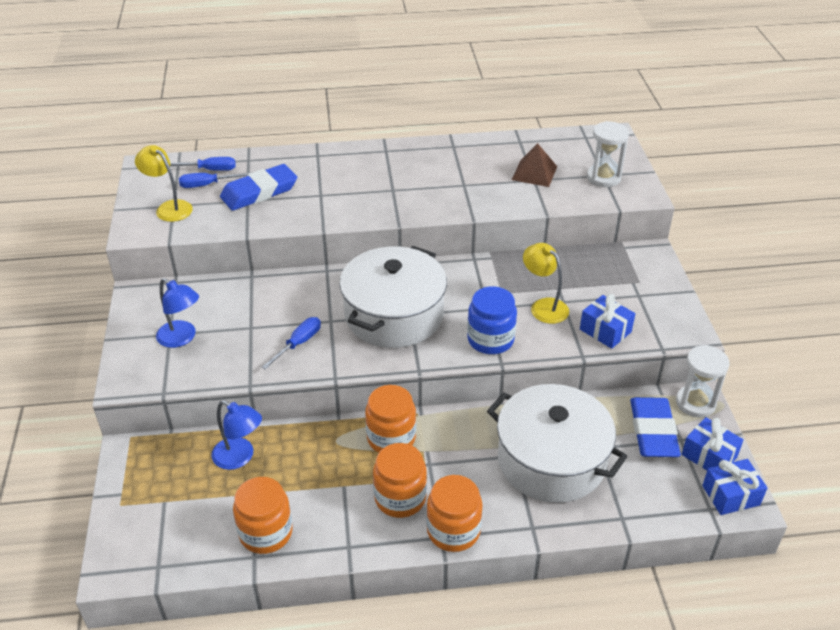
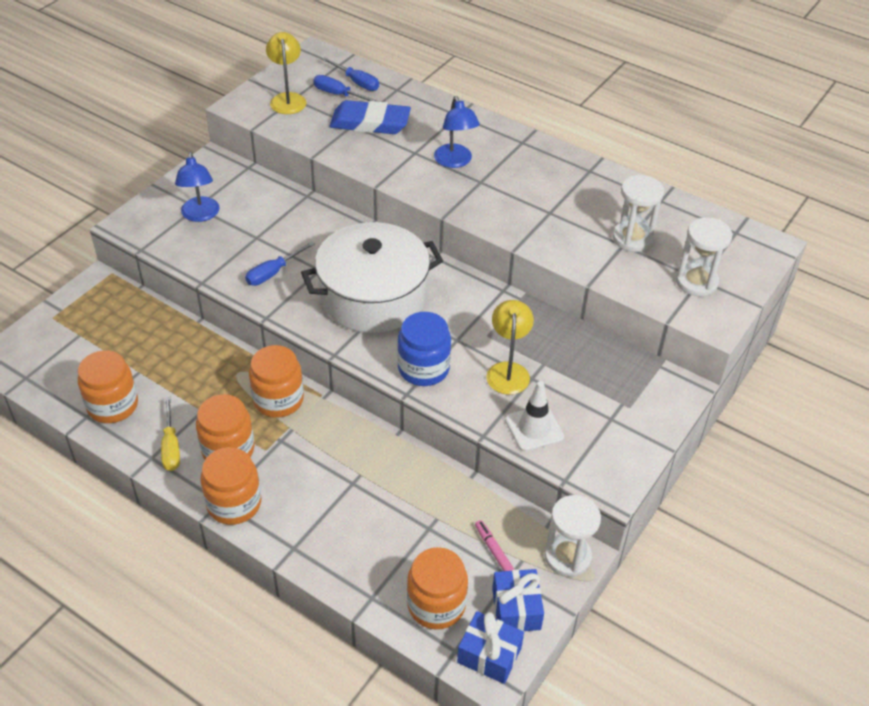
camera: 40 degrees right, 5 degrees up
blue lamp [211,400,262,470] -> blue lamp moved to [434,96,480,168]
blue screwdriver [261,317,321,370] -> blue screwdriver turned 150 degrees clockwise [245,241,315,286]
white pot [487,384,628,503] -> none
brown pyramid [512,143,557,187] -> white hourglass [613,175,664,252]
blue gift [580,294,635,349] -> white traffic cone [505,381,564,452]
blue eraser [630,397,681,457] -> pink marker [475,520,515,571]
none -> yellow screwdriver [161,397,180,471]
none -> orange jar [407,547,468,629]

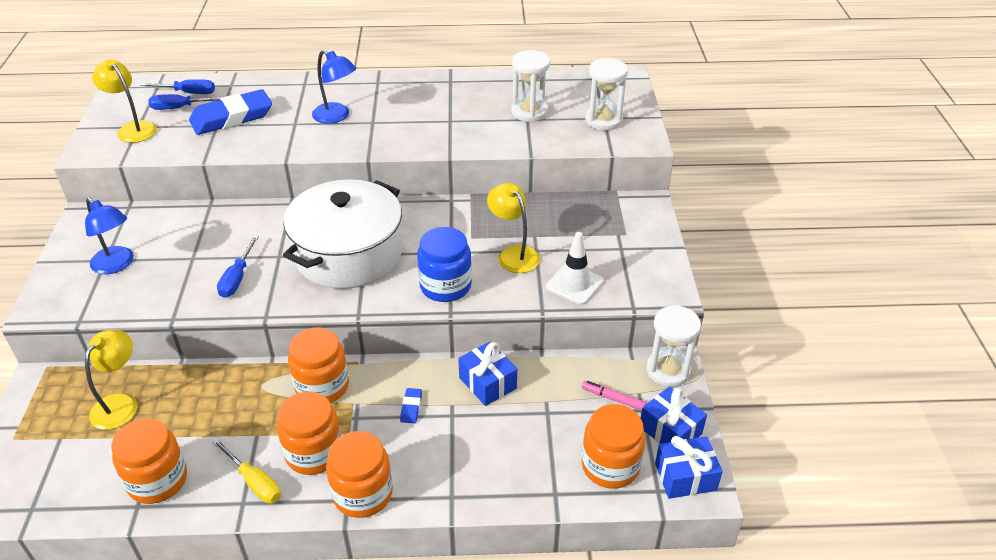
camera: 35 degrees left, 5 degrees down
none -> yellow lamp [85,330,137,430]
none -> blue eraser [400,388,422,423]
none -> blue gift [458,342,517,406]

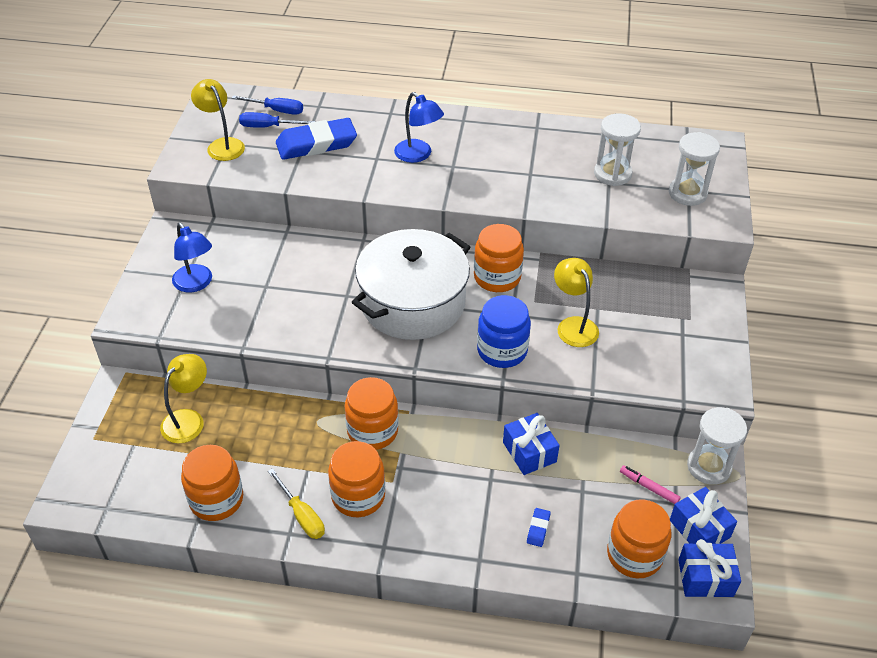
camera: 10 degrees right, 5 degrees up
blue screwdriver [217,235,259,298] -> none
orange jar [326,431,393,518] -> orange jar moved to [474,224,524,292]
blue eraser [400,388,422,423] -> blue eraser moved to [527,508,551,547]
white traffic cone [546,232,604,305] -> none

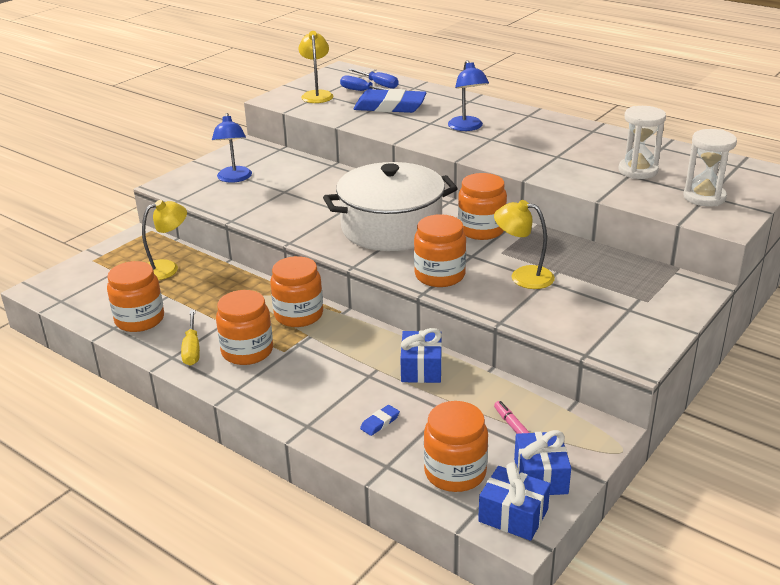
camera: 30 degrees right, 15 degrees down
blue jar [477,295,531,368] -> orange jar [414,214,466,287]
yellow lamp [554,258,599,347] -> yellow lamp turned 75 degrees counterclockwise [494,200,555,289]
white hourglass [687,407,747,485] -> none

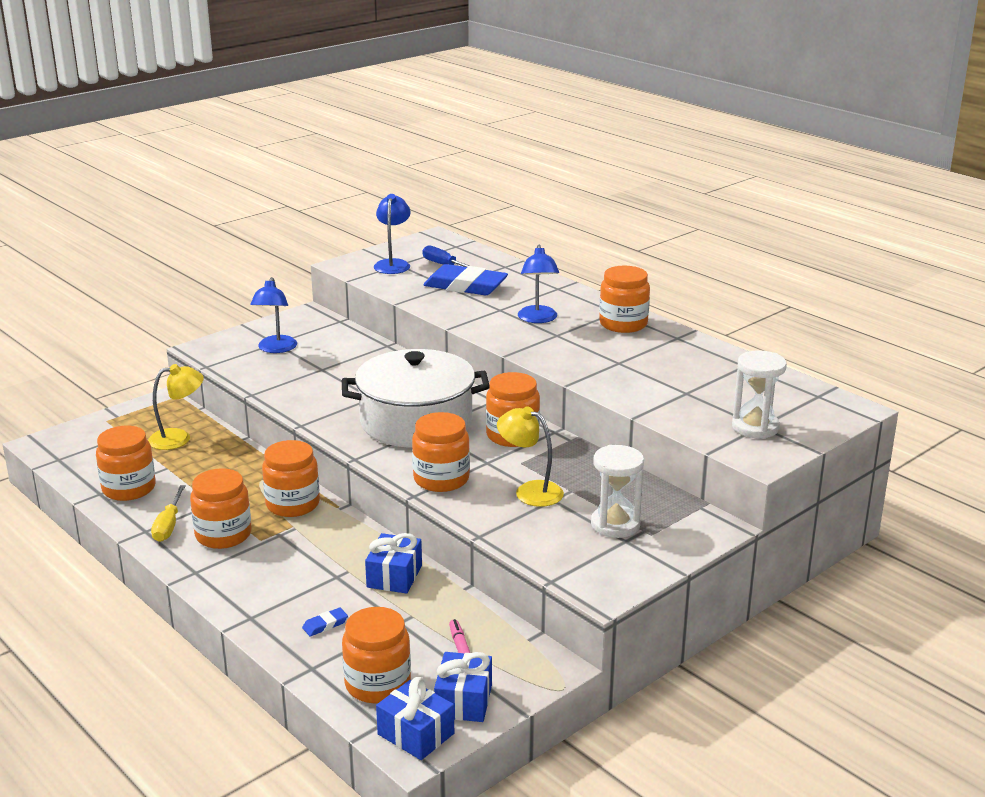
camera: 10 degrees right, 5 degrees down
yellow lamp [299,31,333,103] -> blue lamp [374,194,410,274]
blue screwdriver [348,68,398,89] -> none
white hourglass [619,106,666,179] -> white hourglass moved to [591,445,644,538]
none -> orange jar [599,266,650,333]

